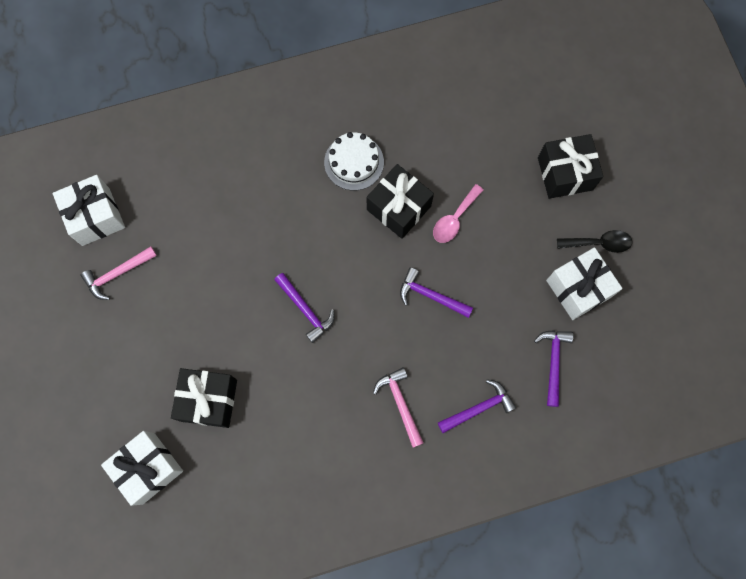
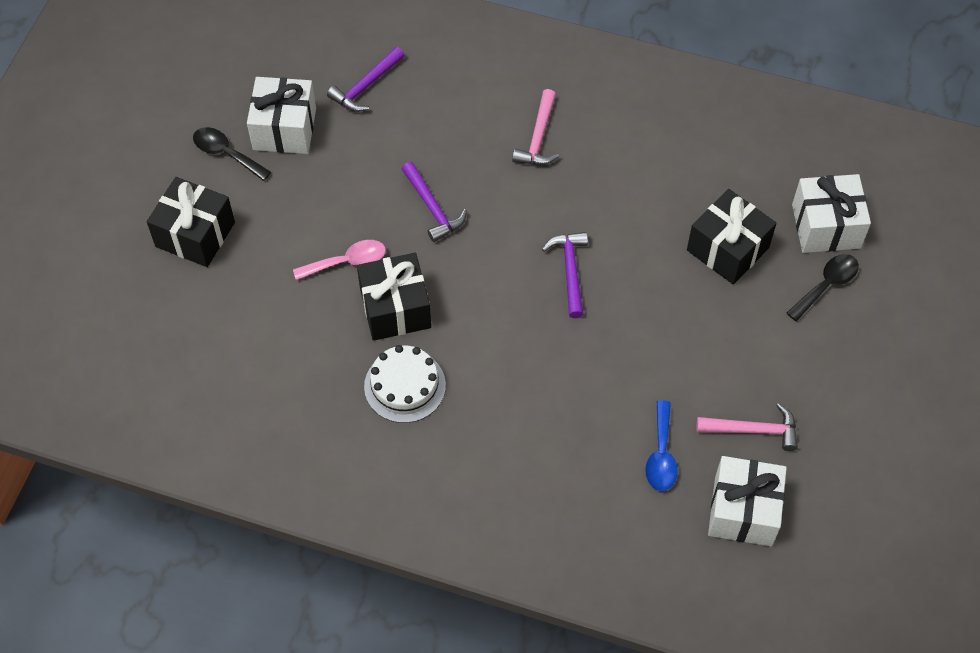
camera: 145 degrees left, 15 degrees down
purple hammer [438,379,516,433] -> none
none -> blue spoon [645,400,677,491]
none -> black spoon [787,254,859,321]

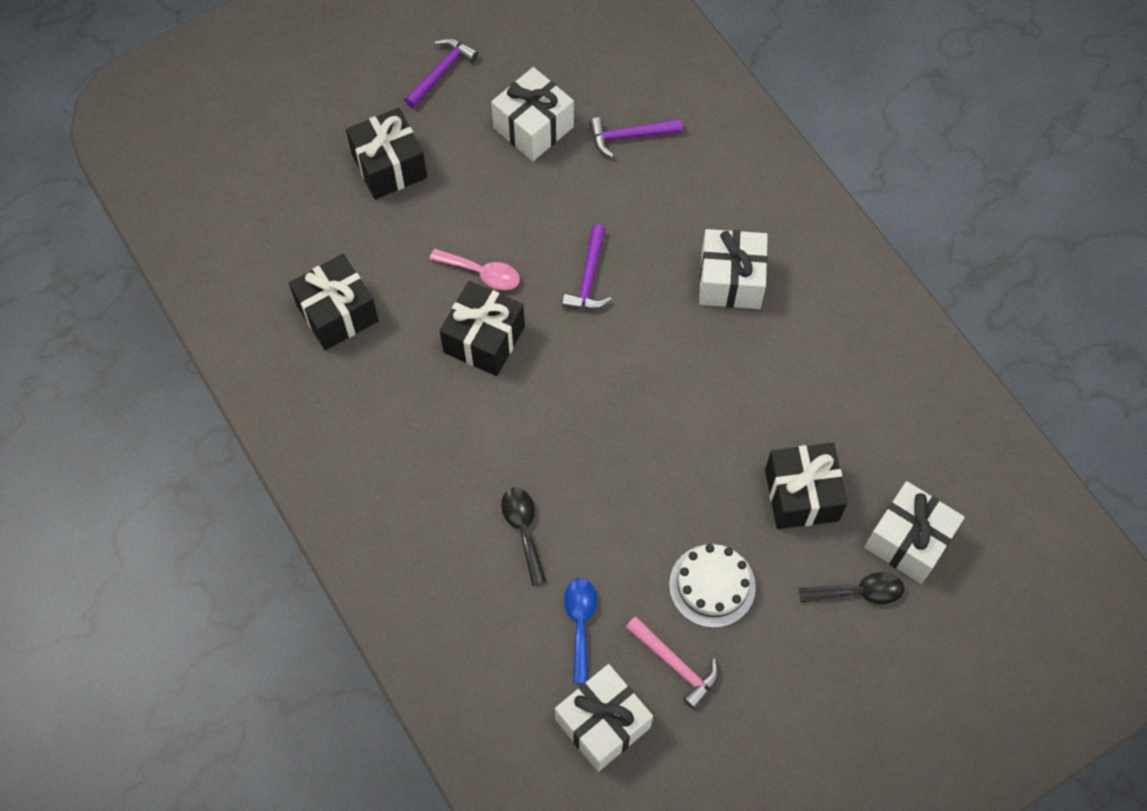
camera: 40 degrees right, 5 degrees up
black spoon [193,127,271,181] -> black spoon moved to [501,488,546,586]
white cake [364,345,446,423] -> white cake moved to [669,544,756,628]
pink hammer [512,89,559,165] -> white gift [699,229,768,309]
purple hammer [542,232,588,318] -> purple hammer moved to [404,38,478,108]
blue spoon [645,400,677,491] -> blue spoon turned 135 degrees clockwise [564,578,597,683]
none -> black gift [289,254,379,350]

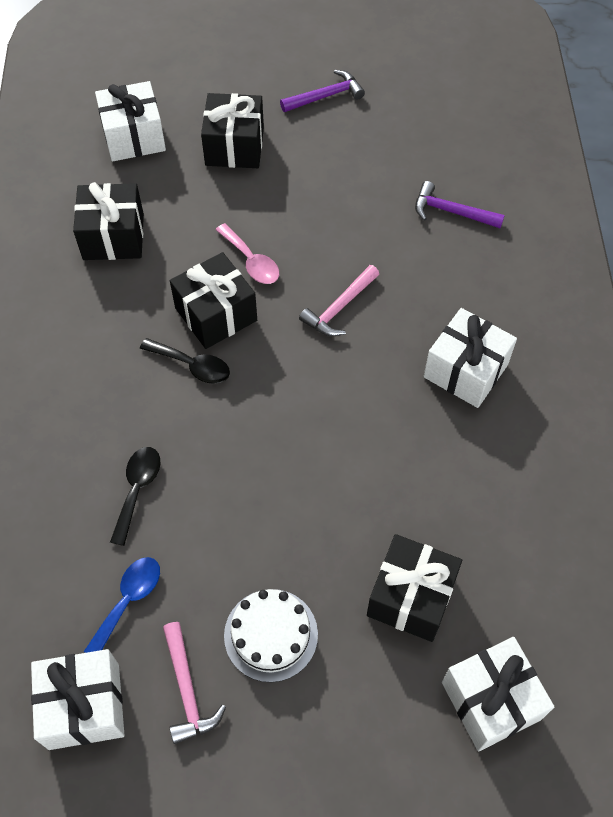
camera: 30 degrees right, 5 degrees down
white gift [491,67,574,161] -> white gift moved to [95,81,166,162]
purple hammer [562,224,612,310] -> pink hammer [299,265,379,336]
black spoon [799,572,904,604] -> black spoon moved to [140,338,230,384]

